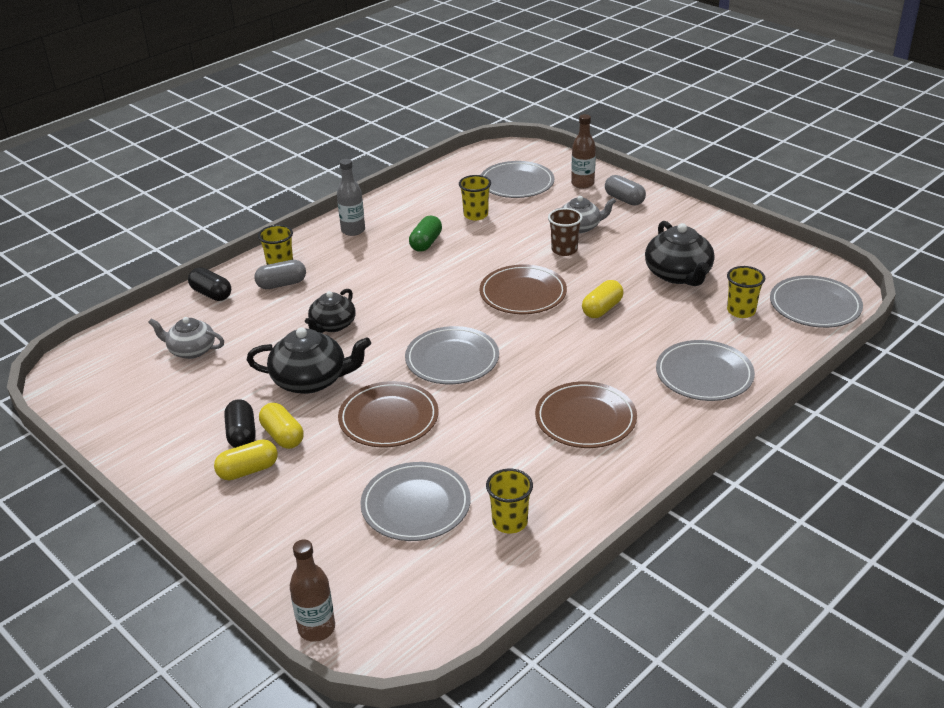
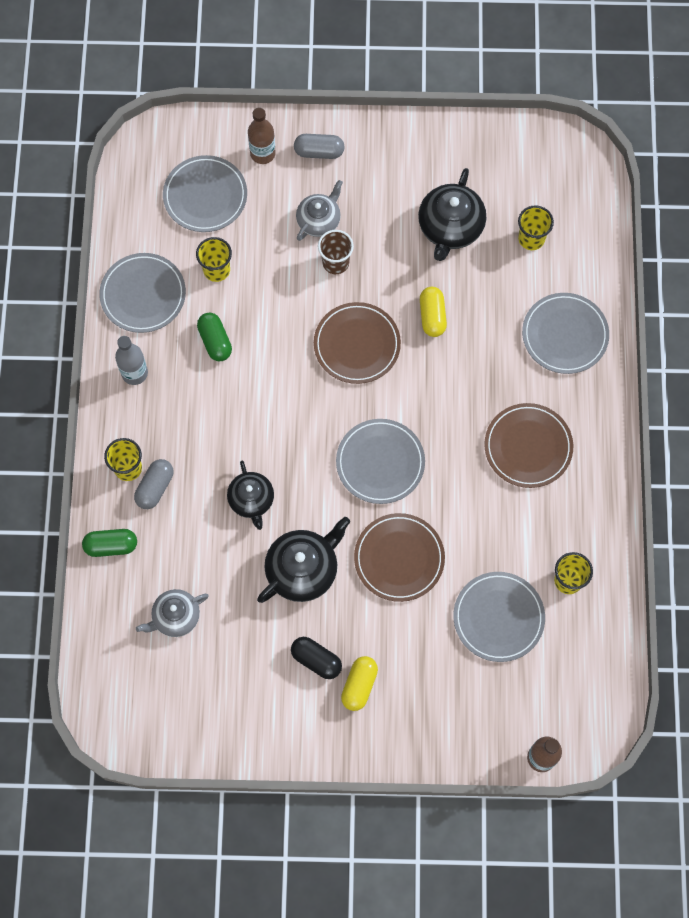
camera: 45 degrees left, 35 degrees up
black capsule [188,268,231,301] -> green capsule [82,529,137,557]
yellow capsule [259,403,304,449] -> none
black teapot [645,221,715,286] -> black teapot turned 75 degrees clockwise [418,168,486,261]
grey plate [770,276,863,328] -> grey plate moved to [99,253,186,333]

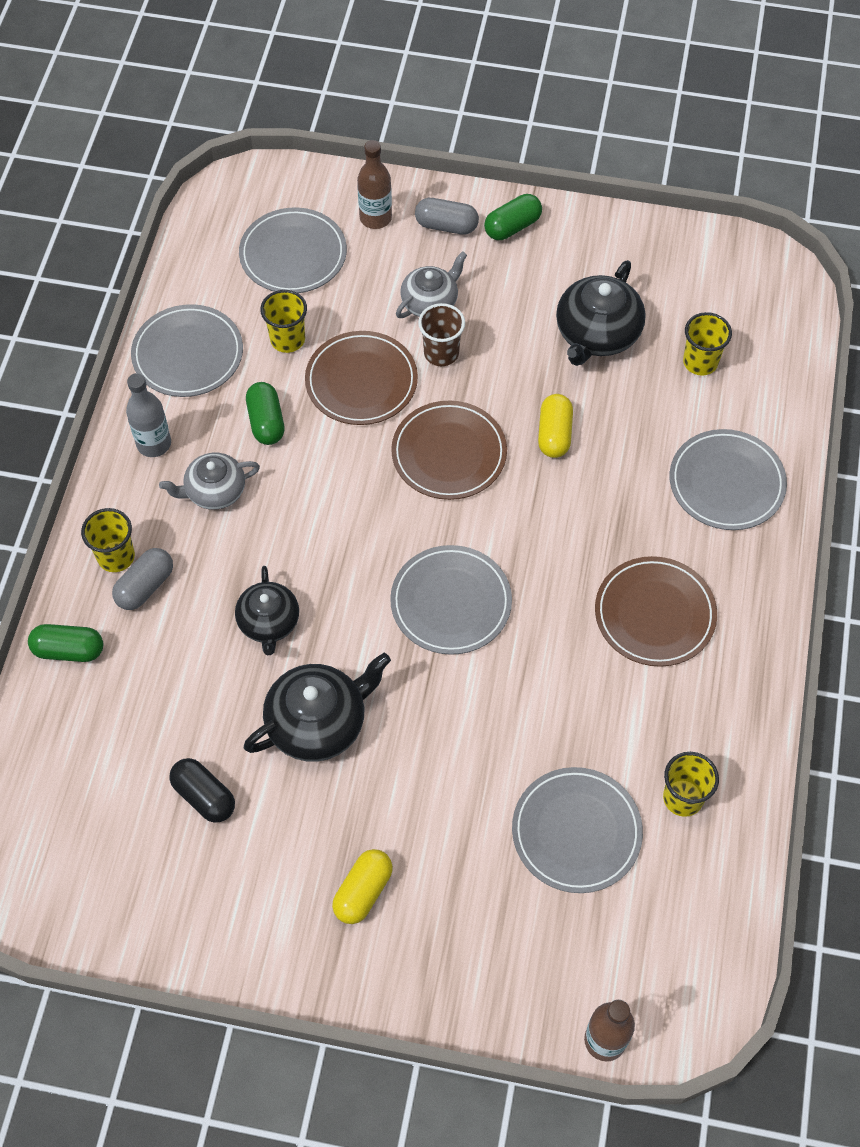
camera: 10 degrees right, 10 degrees down
grey teapot [136,589,209,637] -> grey teapot moved to [159,453,260,510]
black capsule [291,637,342,679] -> black capsule moved to [169,758,235,823]
brown plate [354,513,445,602] -> brown plate moved to [305,331,418,425]
none -> green capsule [484,194,542,240]

